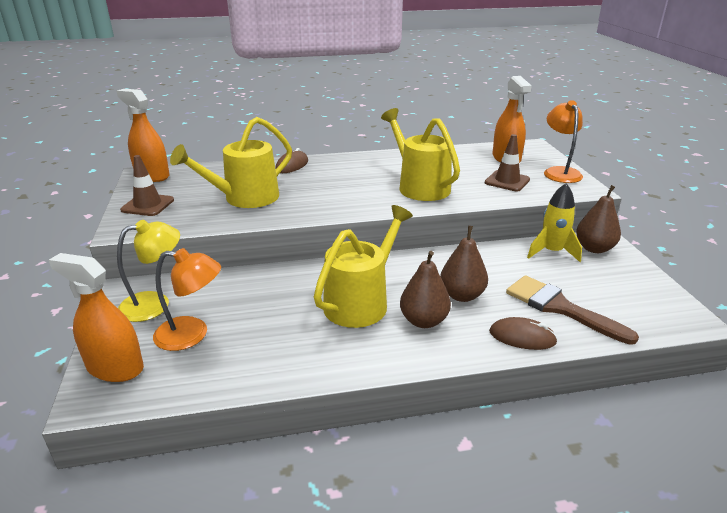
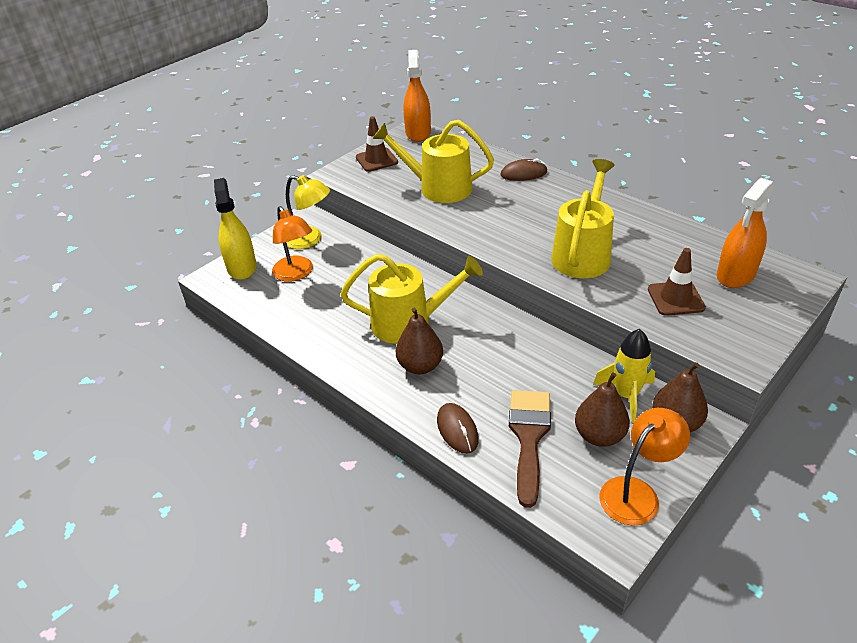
camera: 55 degrees right, 10 degrees up
orange spray bottle [49,253,144,382] -> yellow spray bottle [214,178,256,280]
brown pear [440,225,488,302] -> brown pear moved to [575,372,630,447]
orange lamp [544,100,583,183] -> orange lamp moved to [600,408,690,526]

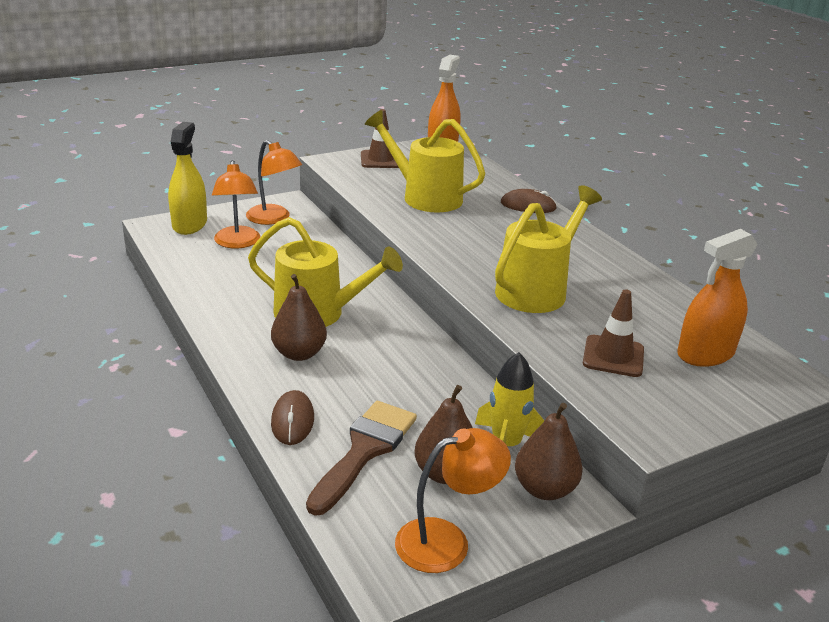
camera: 15 degrees right, 10 degrees down
yellow lamp [286,175,330,249] -> orange lamp [246,140,302,225]

